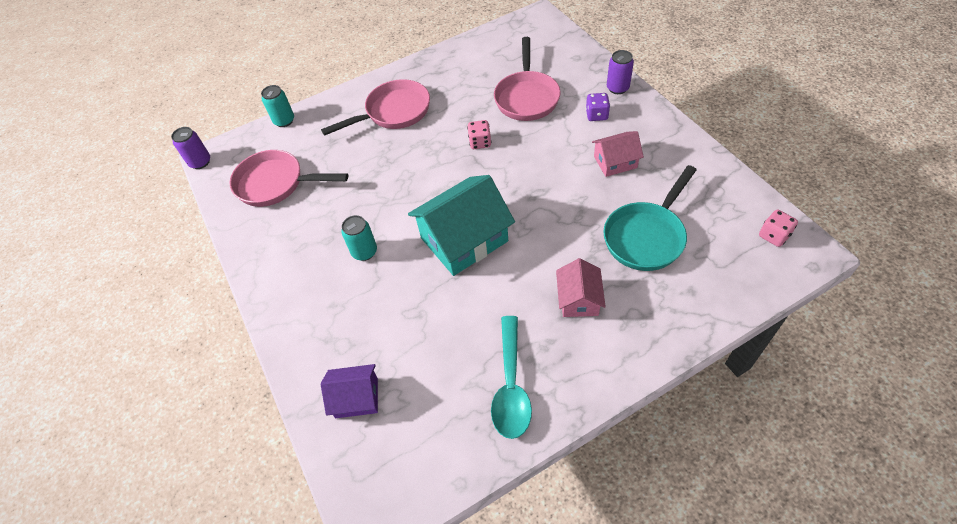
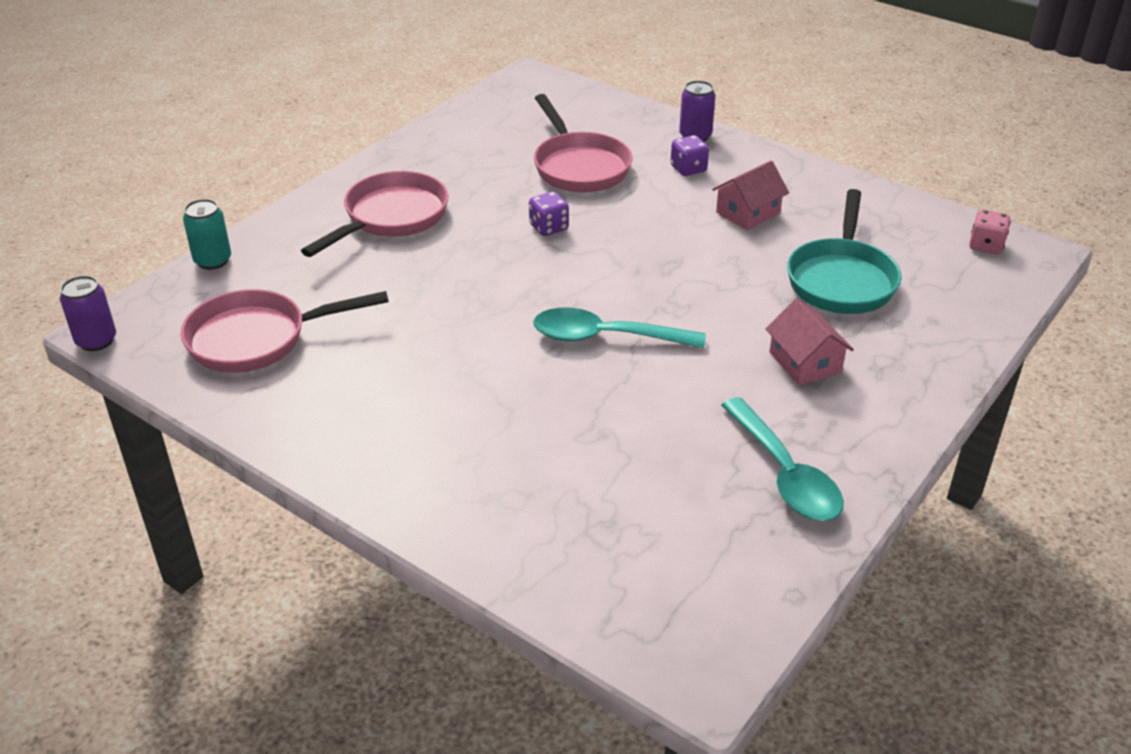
camera: 30 degrees left, 15 degrees down
purple house [321,364,378,418] -> none
turquoise can [341,215,377,261] -> none
turquoise house [408,175,515,276] -> turquoise spoon [533,308,706,348]
pink dice [467,120,491,149] -> purple dice [529,192,569,236]

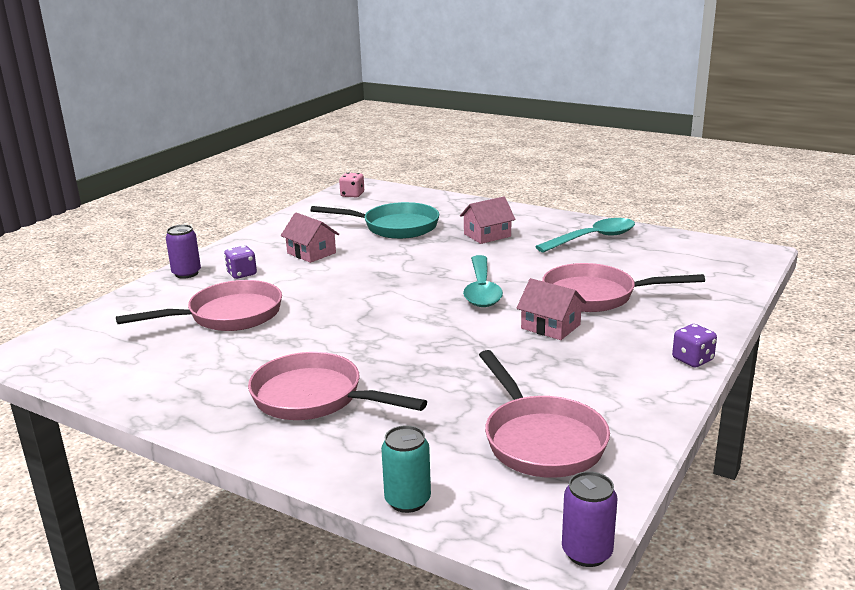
camera: 95 degrees left, 15 degrees down
purple dice [529,192,569,236] -> purple dice moved to [672,324,717,367]
none -> pink house [516,278,586,340]
none -> pink pan [542,263,705,312]

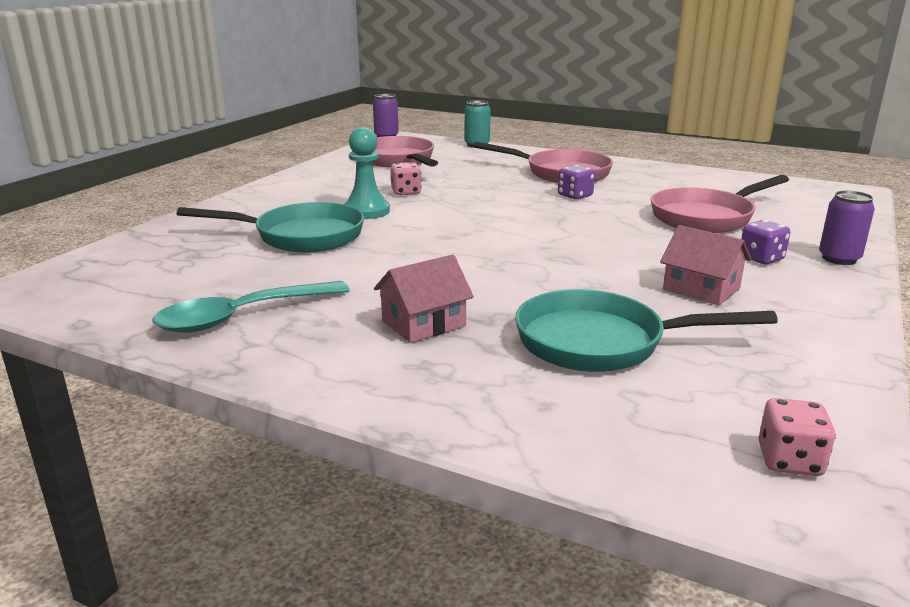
camera: 175 degrees right, 0 degrees up
turquoise spoon [463,255,503,307] -> none
pink house [516,278,586,340] -> turquoise pawn [344,127,390,219]
pink pan [542,263,705,312] -> turquoise pan [176,202,364,252]
purple dice [672,324,717,367] -> purple dice moved to [558,165,595,200]
none -> pink dice [391,162,422,195]

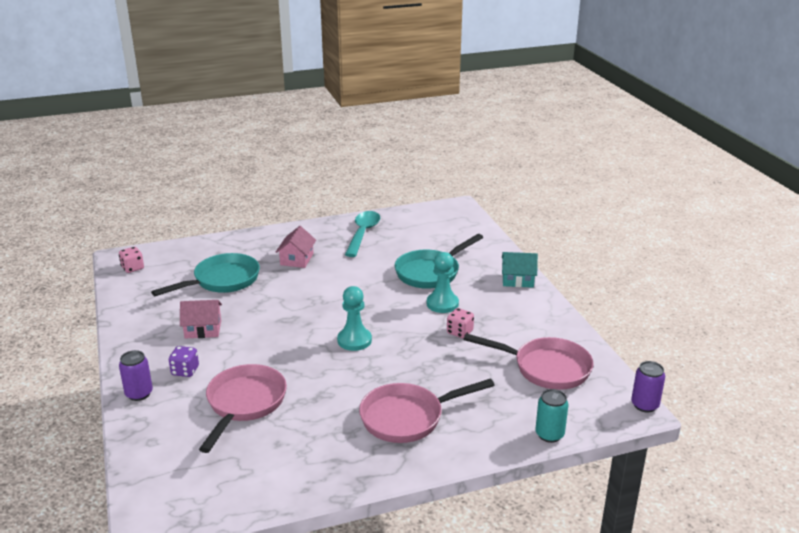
camera: 135 degrees right, 5 degrees up
purple dice [558,165,595,200] -> none
none -> turquoise pawn [337,286,372,351]
none -> turquoise house [502,252,538,288]

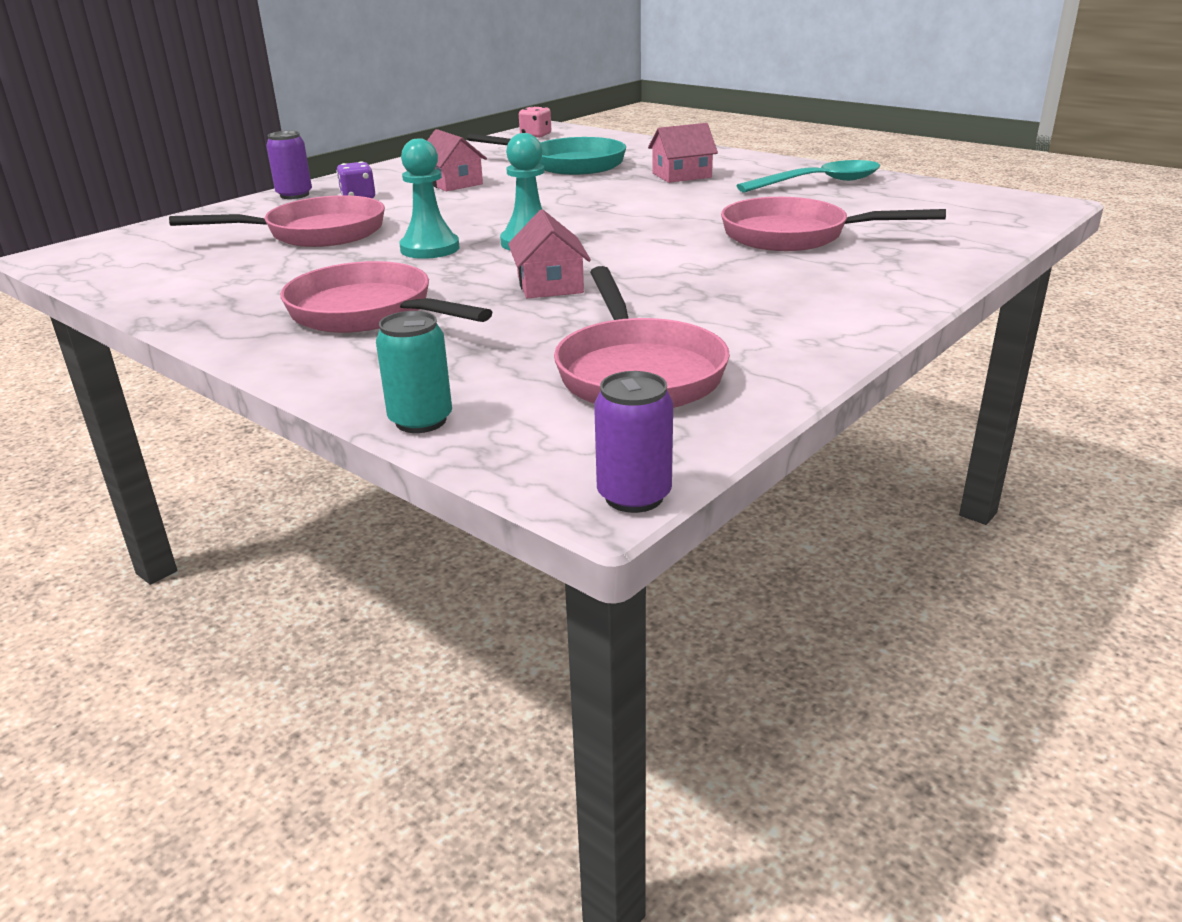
camera: 60 degrees right, 0 degrees up
turquoise pan [395,234,483,289] -> pink pan [721,197,946,251]
turquoise pawn [427,252,459,313] -> turquoise pawn moved to [399,138,460,259]
pink dice [447,308,474,338] -> none
turquoise house [502,252,538,288] -> none
none -> pink house [508,209,591,298]

